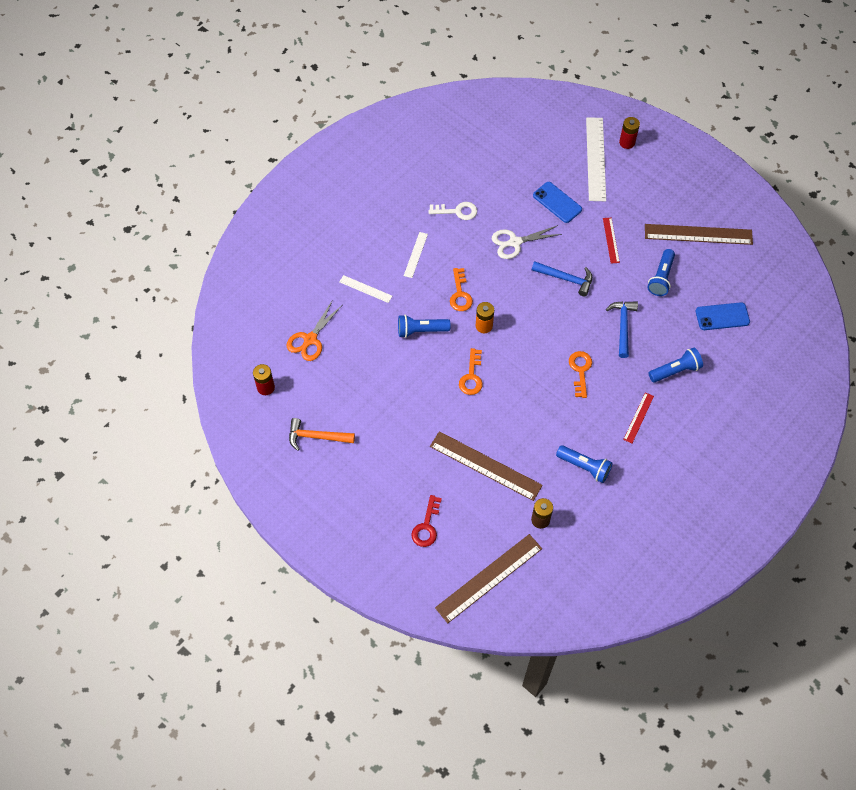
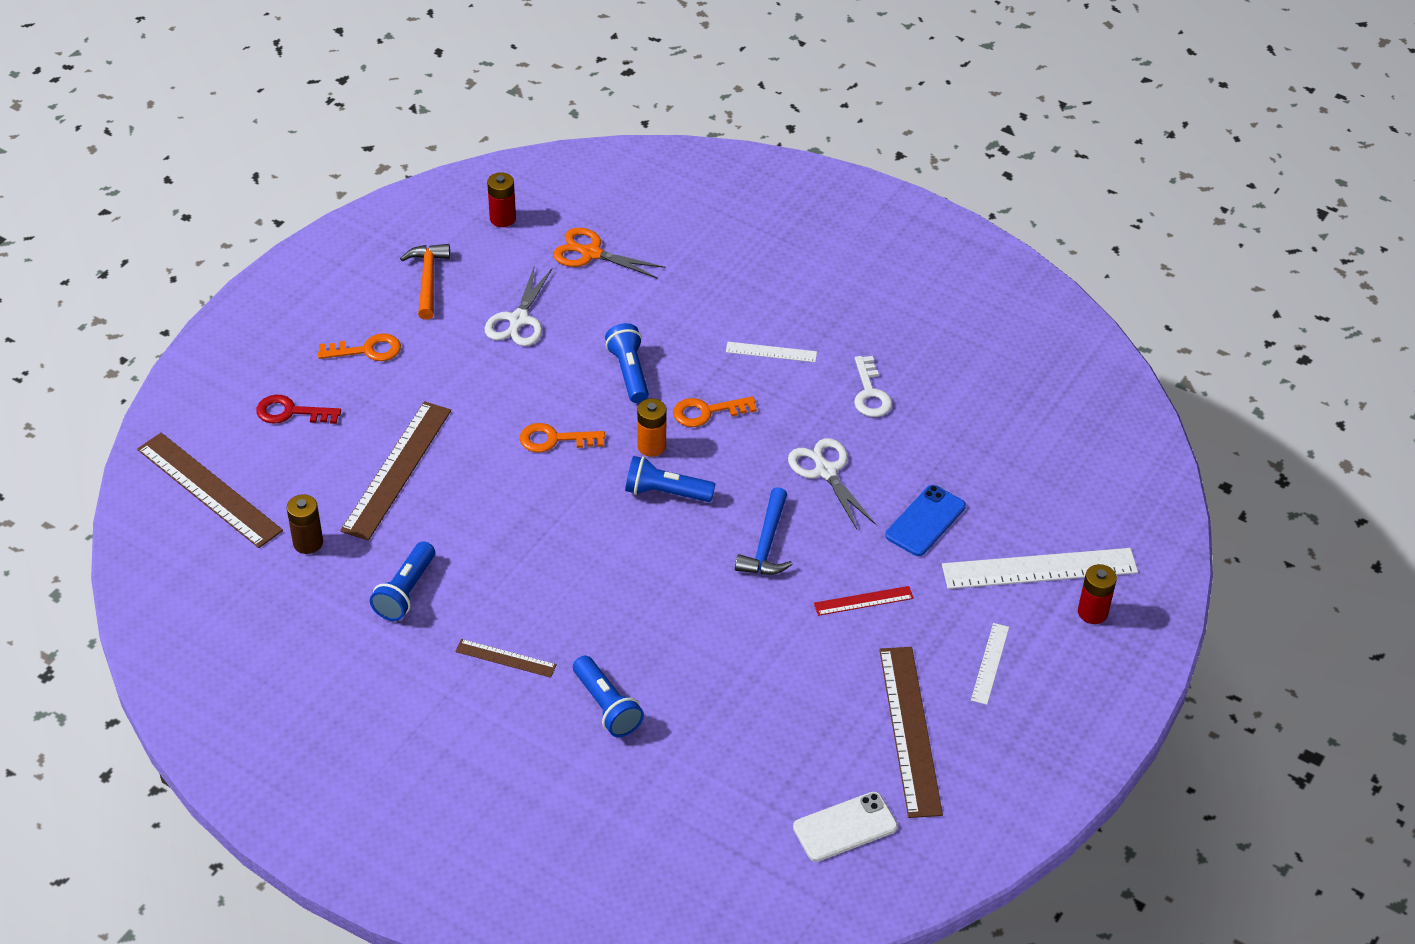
camera: 80 degrees right, 15 degrees down
white ruler [339,275,392,303] -> white ruler moved to [971,623,1009,705]
orange key [569,351,592,398] -> orange key moved to [318,333,401,361]
blue hammer [606,301,638,358] -> none
red ruler [623,392,654,443] -> brown ruler [455,639,557,678]
blue flashlight [647,249,675,296] -> blue flashlight moved to [625,456,715,502]
blue phone [695,302,750,330] -> none
none -> white scissors [485,265,553,346]
none -> white phone [793,792,898,862]

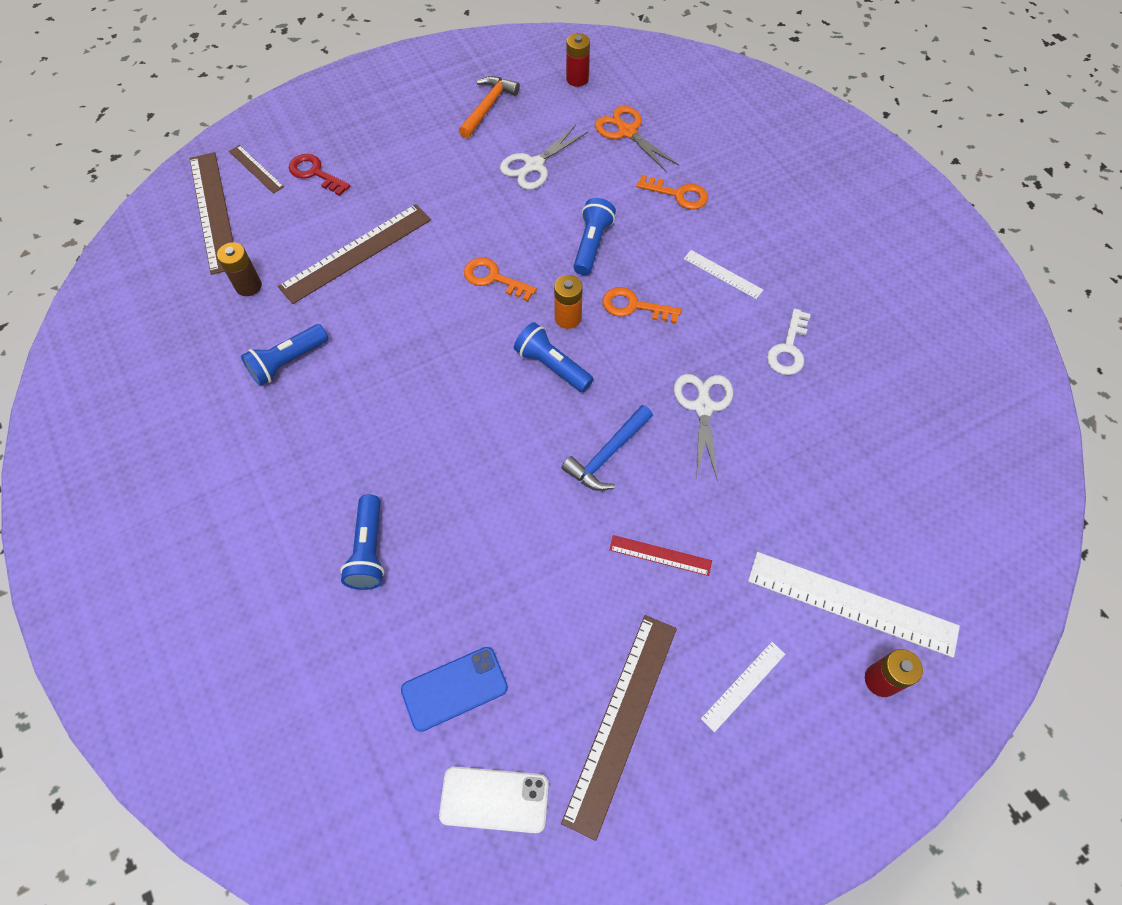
camera: 30 degrees right, 15 degrees up
orange key [318,333,401,361] -> orange key moved to [636,175,708,210]
brown ruler [455,639,557,678] -> brown ruler moved to [229,145,284,194]
blue phone [885,485,966,556] -> blue phone moved to [401,647,508,732]

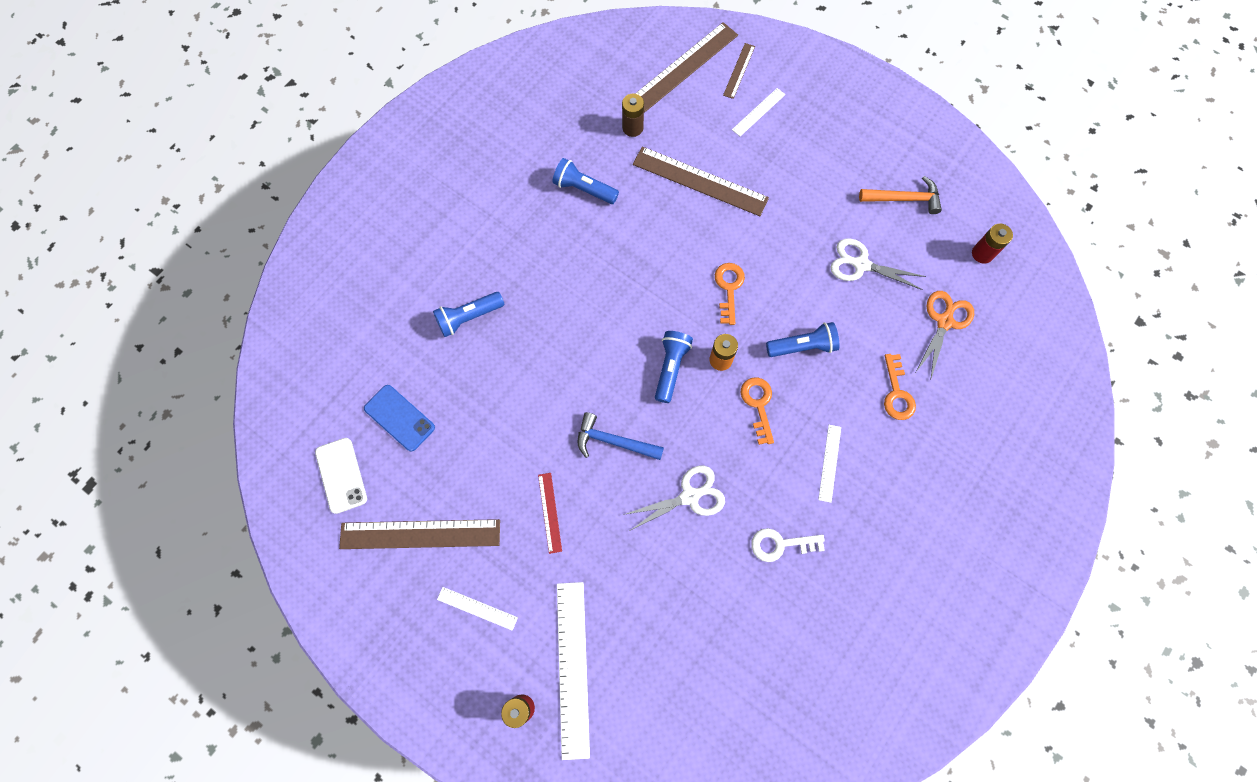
camera: 65 degrees right, 10 degrees up
red key [289,154,351,196] -> white ruler [732,88,785,136]

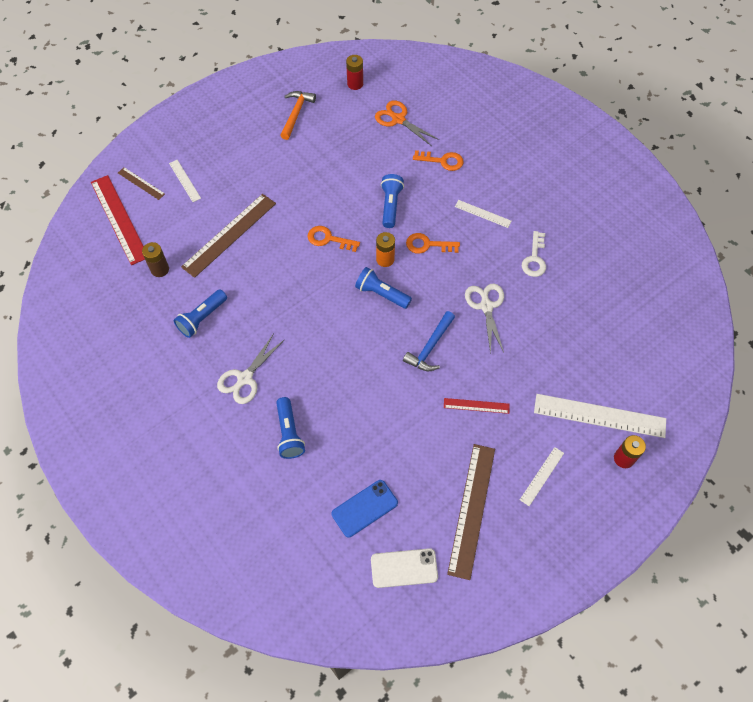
camera: 75 degrees left, 10 degrees down
brown ruler [635,22,738,112] -> red ruler [91,175,145,265]
white scissors [830,238,926,290] -> white scissors moved to [217,334,285,404]

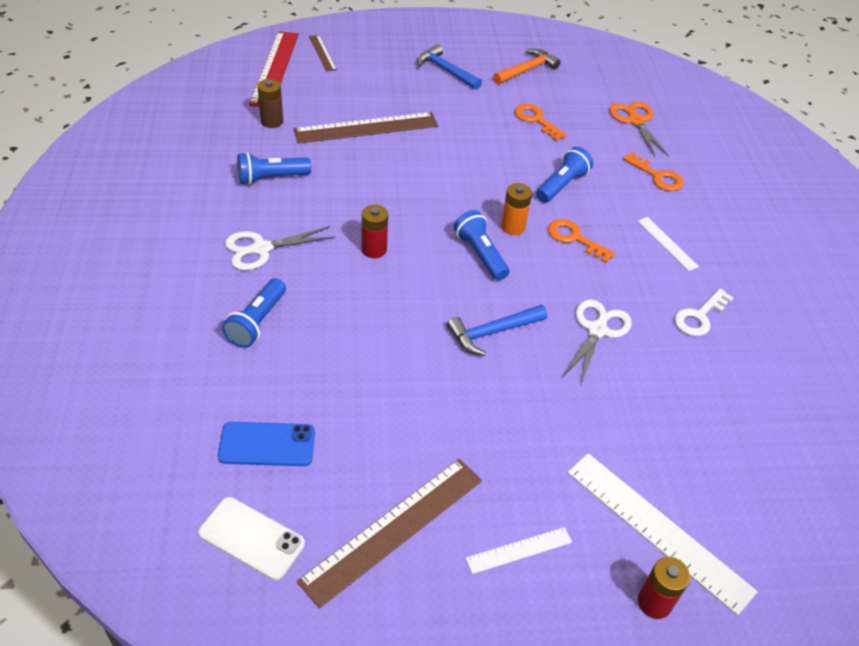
camera: 30 degrees right, 15 degrees down
white ruler [169,160,201,202] -> none
orange key [308,226,360,252] -> orange key moved to [515,104,567,141]
red battery [346,55,363,90] -> red battery moved to [361,205,388,258]
red ruler [444,398,510,414] -> none
none -> blue hammer [417,44,482,90]

